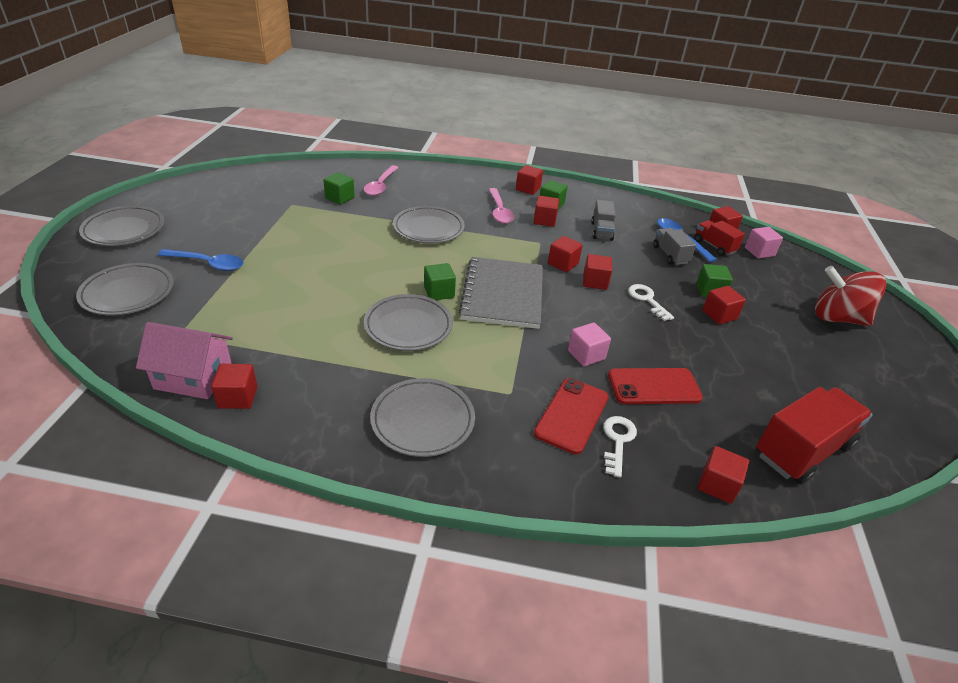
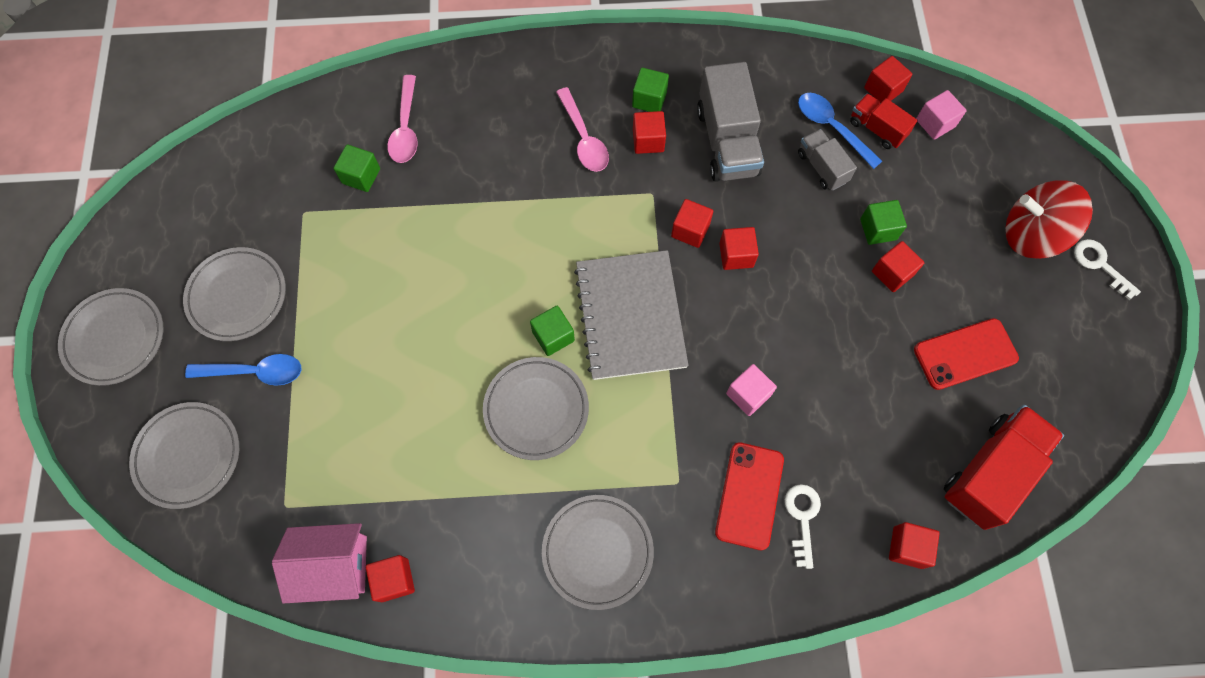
camera: 10 degrees left, 30 degrees up
grey plate [393,206,465,243] -> grey plate moved to [183,247,286,341]
red cube [516,165,543,195] -> none
grey truck [591,200,616,241] -> grey truck [697,62,764,182], size x1.79
red phone [608,368,703,404] -> red phone moved to [914,318,1019,390]
white key [628,284,674,321] -> white key moved to [1074,239,1141,300]

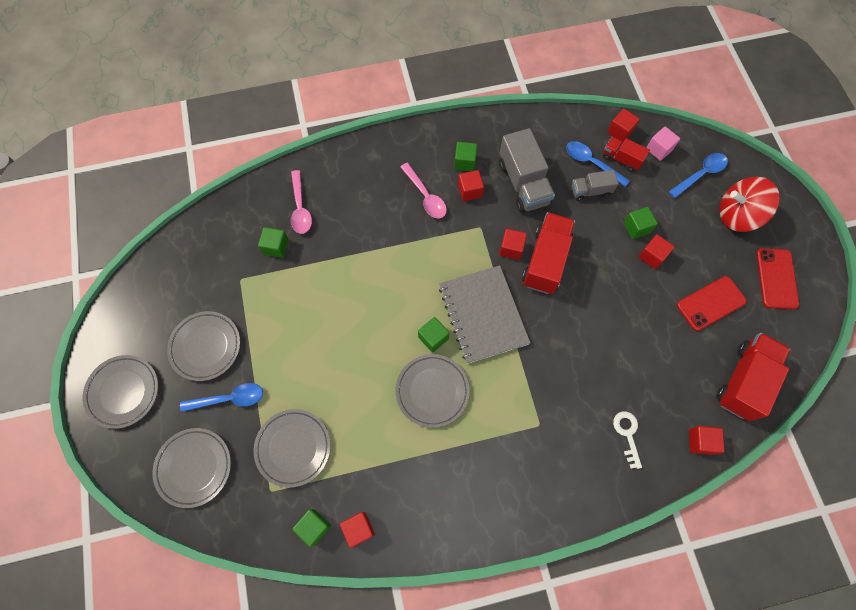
camera: 10 degrees left, 0 degrees up
pink house [272,523,367,604] -> green cube [292,509,331,547]
grey plate [542,495,654,610] -> grey plate moved to [254,409,331,488]
red phone [715,442,784,550] -> red phone moved to [756,248,799,309]
red cube [719,227,759,270] -> red truck [522,212,575,294]
pink cube [726,364,777,416] -> none
grey truck [798,129,857,191] -> grey truck turned 60 degrees counterclockwise [572,170,618,201]
white key [1074,239,1141,300] -> none
none -> blue spoon [669,153,728,198]

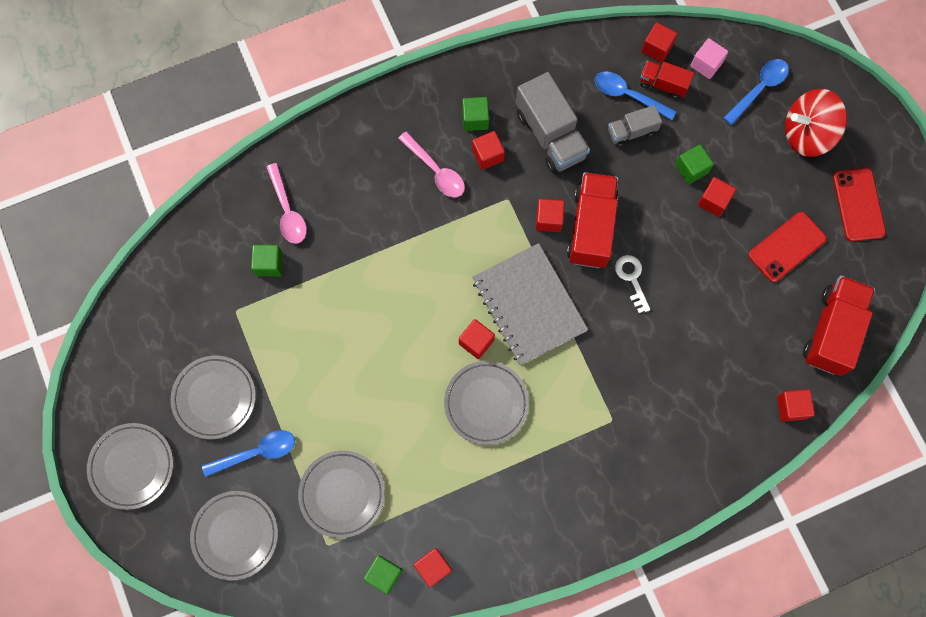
camera: 10 degrees left, 5 degrees up
green cube [418,317,449,353] -> red cube [459,319,495,359]
white key [613,411,642,469] -> white key moved to [615,255,650,313]

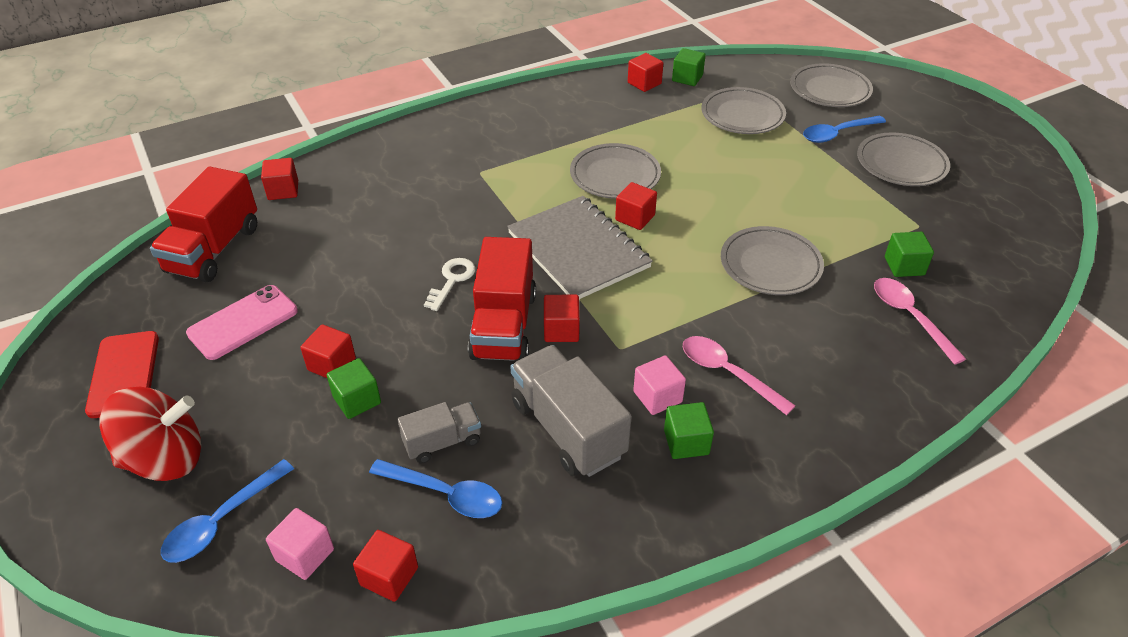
camera: 175 degrees right, 30 degrees down
grey plate [87,423,173,510] -> grey plate moved to [721,226,824,295]
red cube [472,131,505,170] -> pink cube [633,355,686,415]
white key [615,255,650,313] -> white key turned 135 degrees counterclockwise [424,258,475,311]
red truck [640,60,694,100] -> none
red phone [748,212,827,282] -> pink phone [186,285,298,360]

